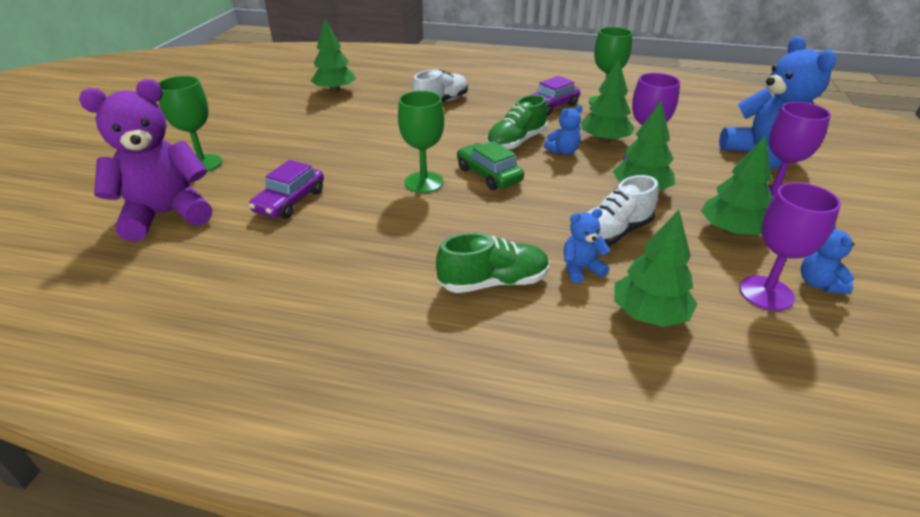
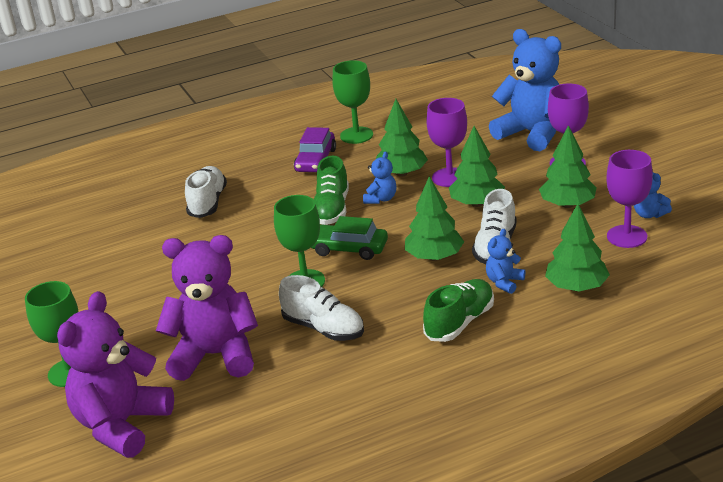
camera: 35 degrees left, 5 degrees down
purple car [249,160,324,219] -> purple teddy bear [156,235,258,381]
green tree [311,19,356,93] -> green tree moved to [405,176,464,261]
none -> white shoe [279,275,364,341]

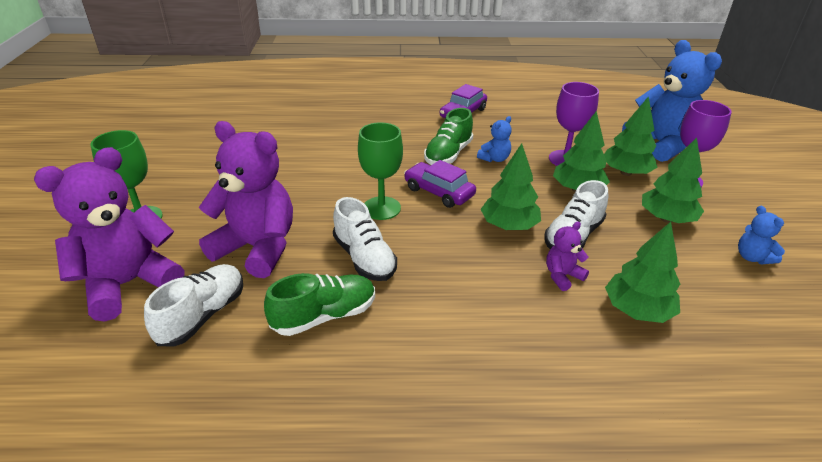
camera: 20 degrees right, 5 degrees up
white shoe [185,166,227,218] -> white shoe moved to [144,264,243,346]
green car [311,216,388,260] -> purple car [404,160,476,208]
green goblet [333,60,373,144] -> none
green tree [376,99,428,177] -> green tree moved to [604,96,658,176]
green shoe [423,279,494,342] -> green shoe moved to [264,273,375,336]
blue teddy bear [486,229,525,294] -> purple teddy bear [546,221,589,291]
purple goblet [606,150,653,248] -> none

